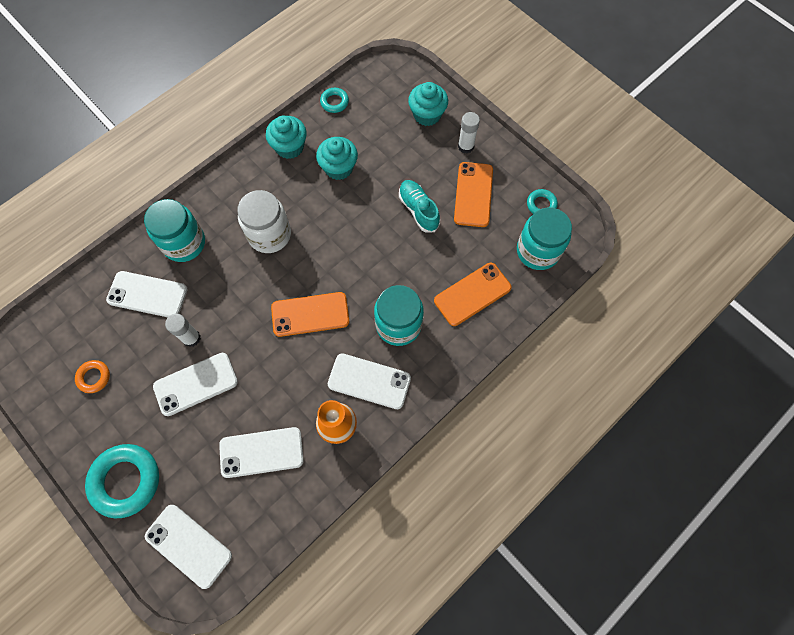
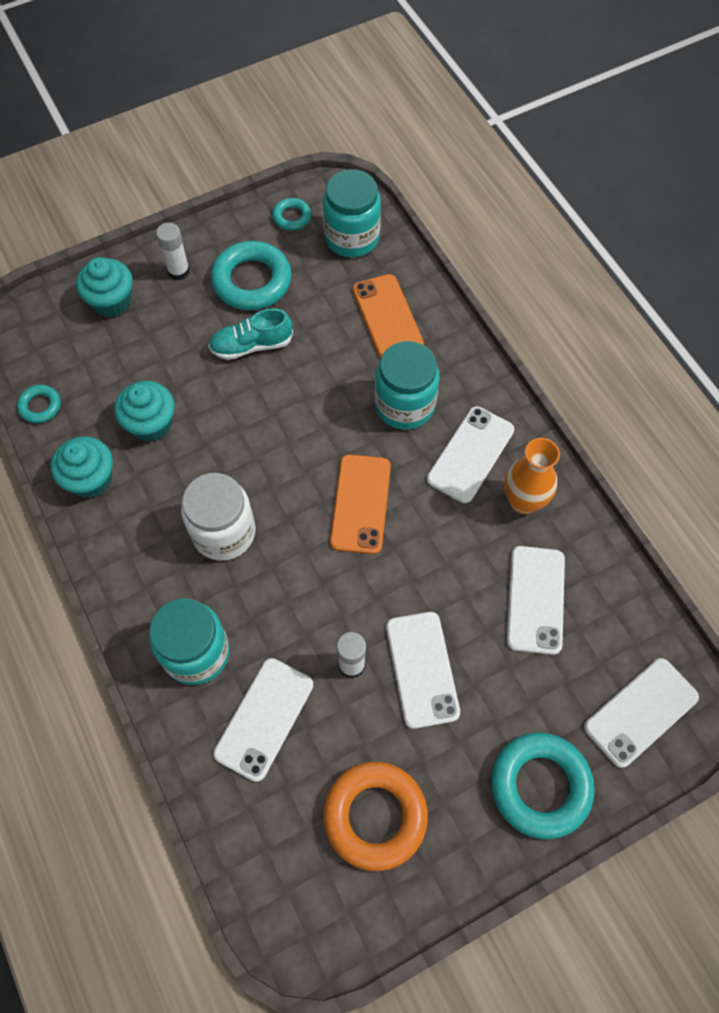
camera: 75 degrees left, 5 degrees down
orange ring [75,360,110,393] -> orange ring [323,762,428,871], size x2.00
orange phone [454,162,493,227] -> turquoise ring [211,241,292,310]

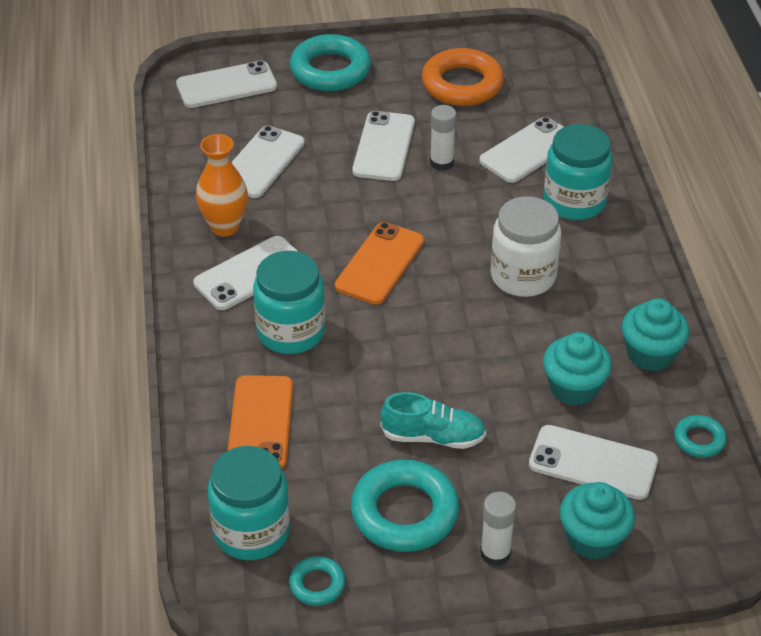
camera: 160 degrees left, 20 degrees down
none -> white phone [529,425,658,500]

